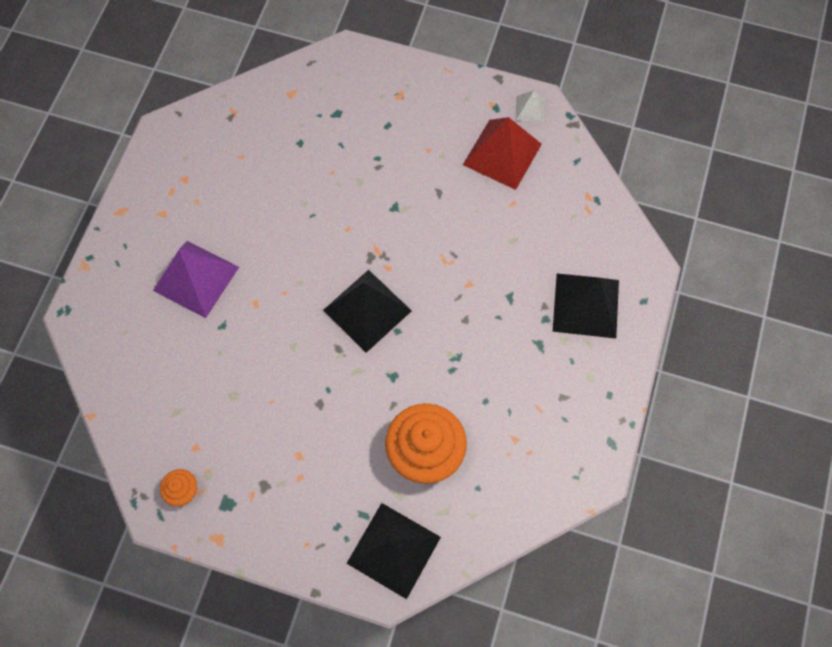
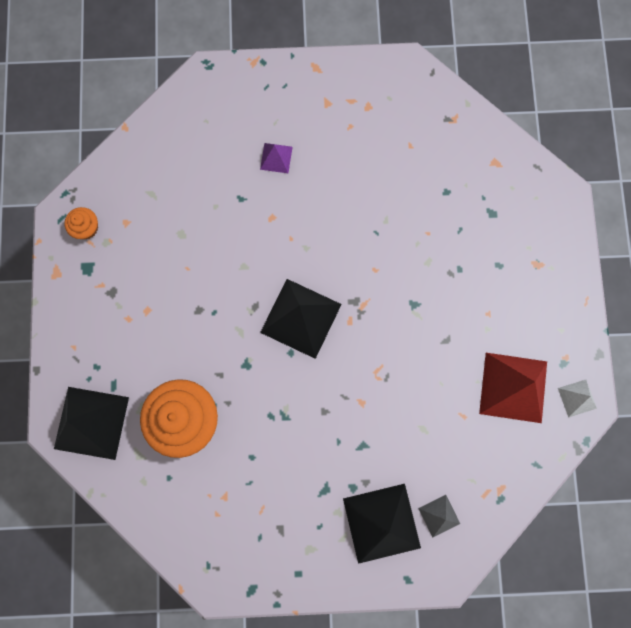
camera: 70 degrees right, 10 degrees up
purple pyramid [153,241,239,318] -> purple pyramid [260,143,293,173], size x0.49
none -> grey pyramid [418,495,460,538]

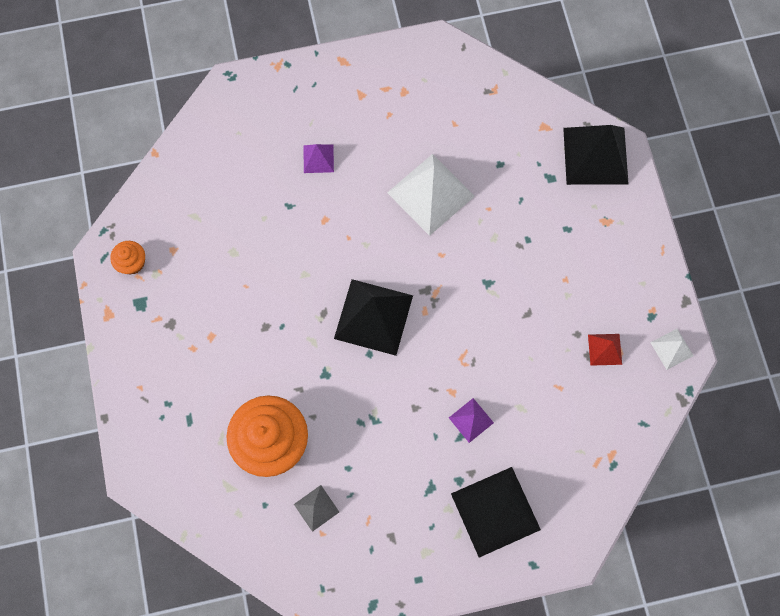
camera: 10 degrees left, 5 degrees down
black pyramid [54,387,129,460] -> black pyramid moved to [563,125,628,185]
grey pyramid [418,495,460,538] -> grey pyramid moved to [294,485,339,532]
red pyramid [479,353,547,423] -> red pyramid [588,334,622,366], size x0.49
none -> white pyramid [387,154,475,236]
none -> purple pyramid [449,398,494,443]

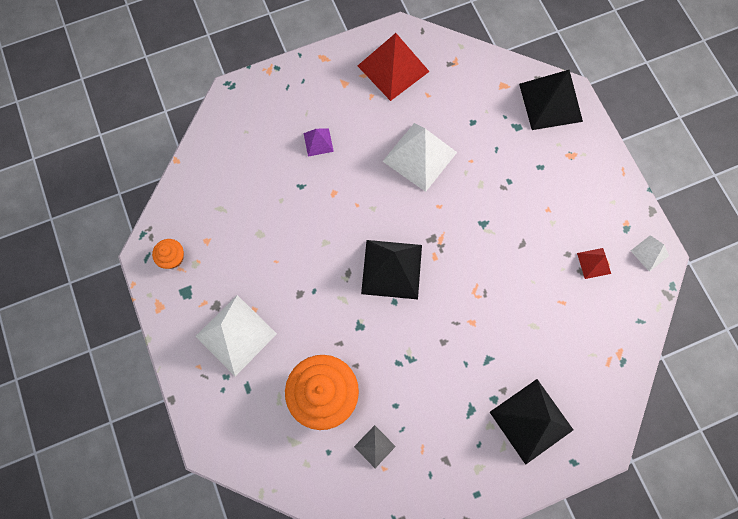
camera: 10 degrees left, 0 degrees up
purple pyramid [449,398,494,443] -> none
none -> white pyramid [195,295,277,376]
none -> red pyramid [358,33,430,101]

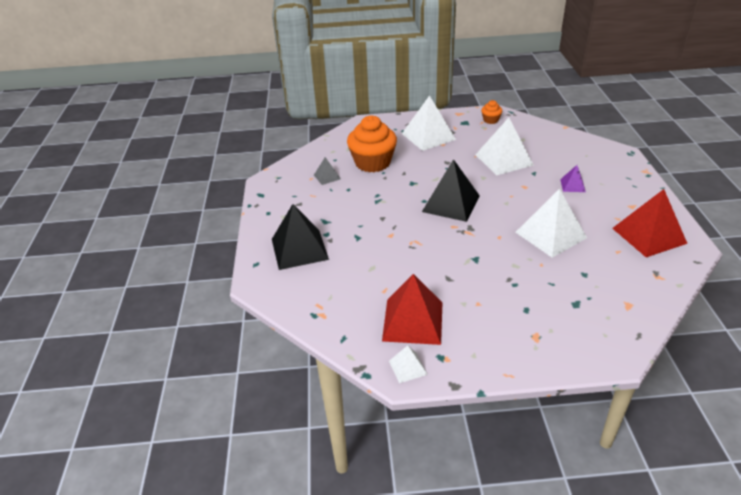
camera: 110 degrees right, 35 degrees down
black pyramid [519,70,583,130] -> none
red pyramid [577,248,611,279] -> red pyramid [382,274,442,345], size x2.05
none -> white pyramid [476,118,534,175]

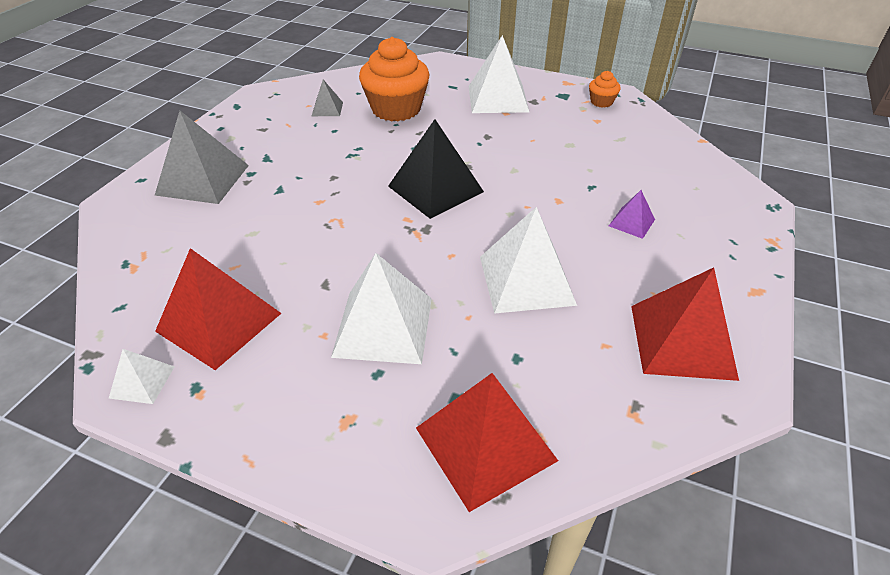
camera: 25 degrees right, 5 degrees up
black pyramid [272,204,329,270] -> grey pyramid [155,111,249,204]
white pyramid [476,118,534,175] -> white pyramid moved to [331,253,432,364]
none -> red pyramid [416,373,558,512]

